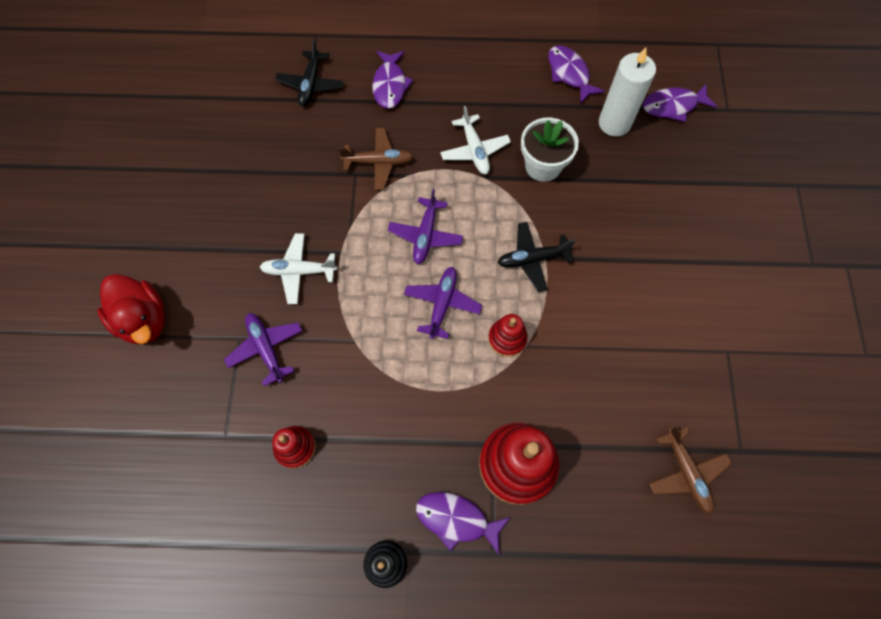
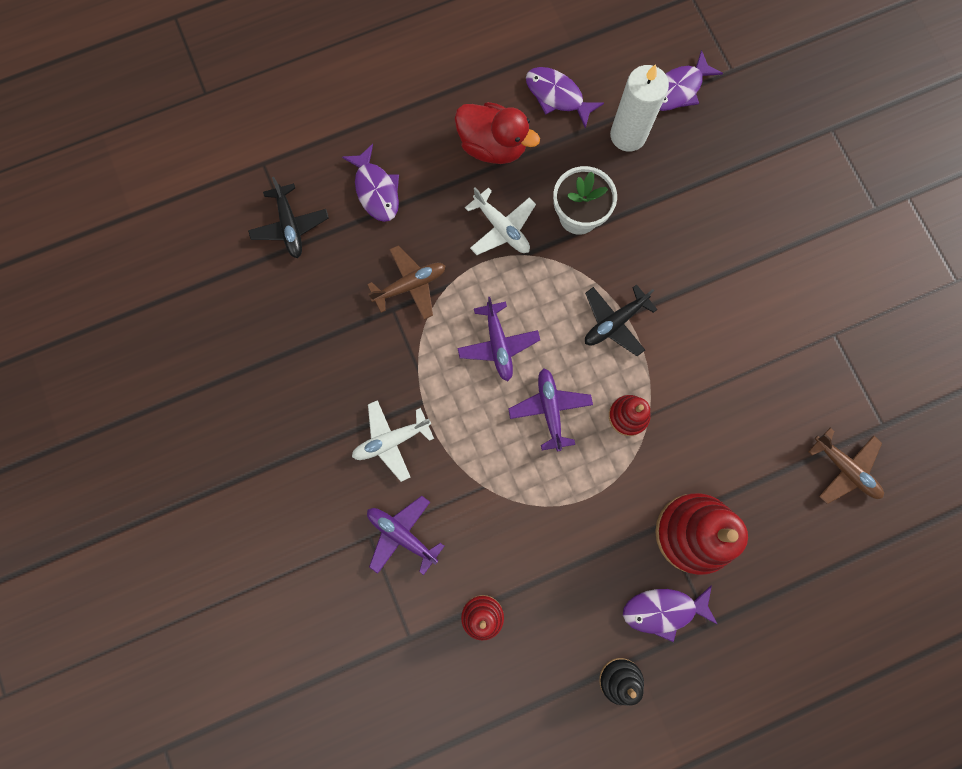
camera: 25 degrees left, 10 degrees up
red duck [97,274,165,344] -> red duck moved to [455,102,540,164]

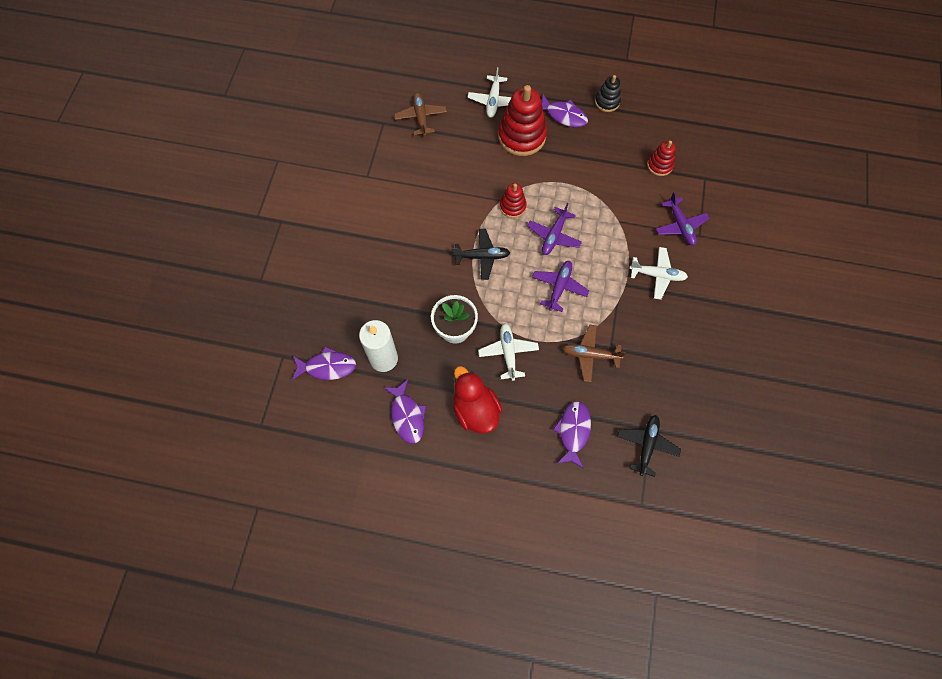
camera: 145 degrees left, 10 degrees down
none -> white plane [467,67,511,118]

